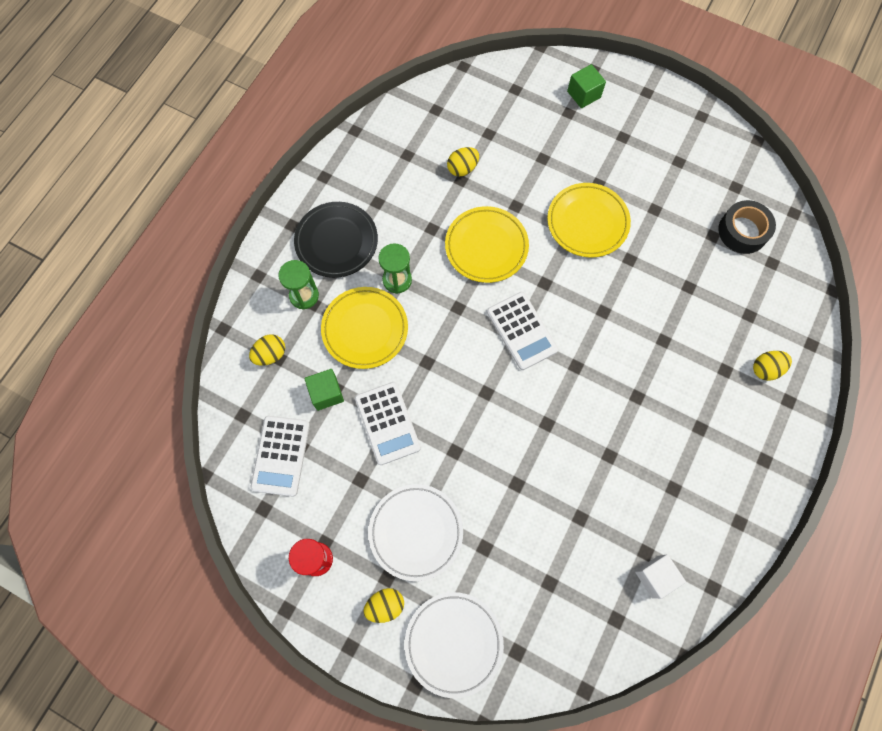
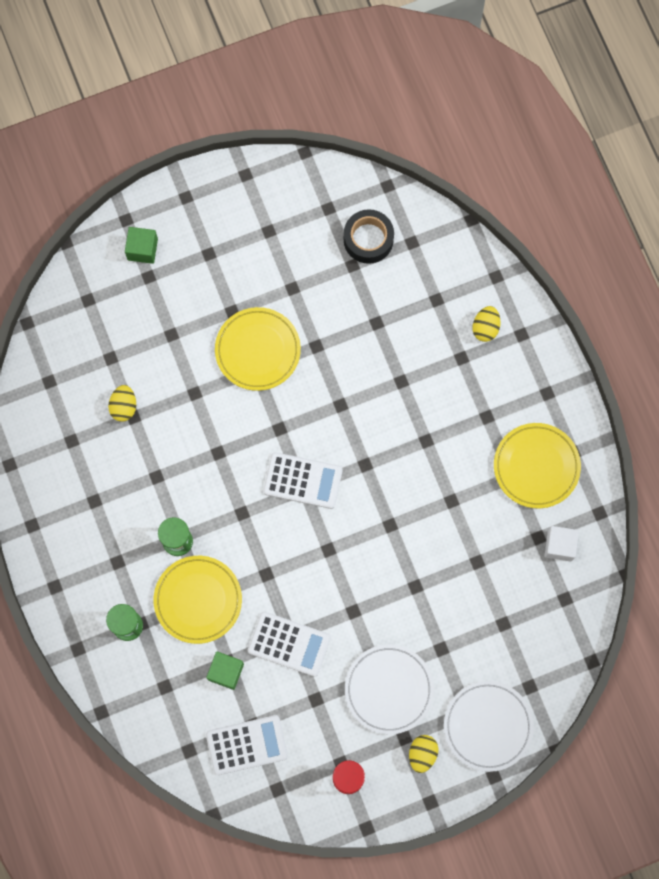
camera: 50 degrees left, 5 degrees up
yellow egg [249,334,285,366] -> none
white calculator [250,416,310,497] -> white calculator turned 60 degrees counterclockwise [206,715,288,775]
black plate [294,202,378,278] -> none
yellow plate [445,206,529,283] -> yellow plate moved to [494,423,581,508]

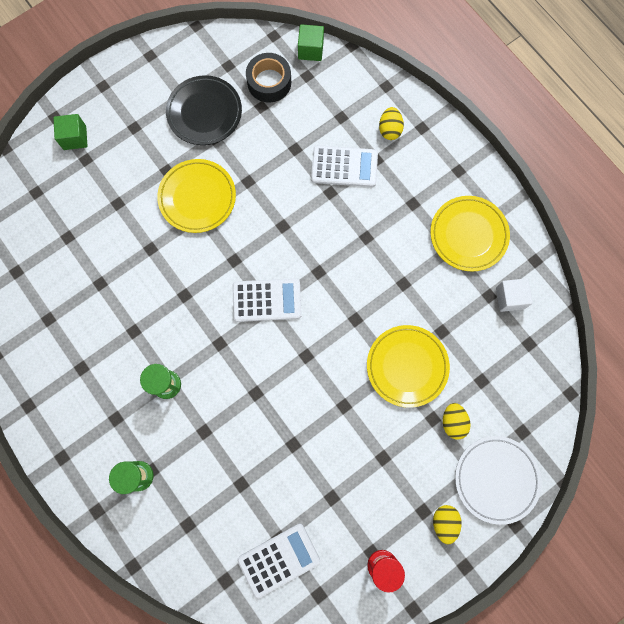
camera: 15 degrees left, 0 degrees up
yellow egg [108,385,136,422] -> yellow egg moved to [443,403,471,439]
yellow plate [154,556,242,644] -> yellow plate moved to [367,325,450,408]
green cube [206,651,244,690] -> green cube moved to [298,24,324,61]
white calculator [248,612,331,677] -> white calculator moved to [311,145,378,187]
white plate [345,644,434,734] -> none
none -> black plate [166,75,242,145]

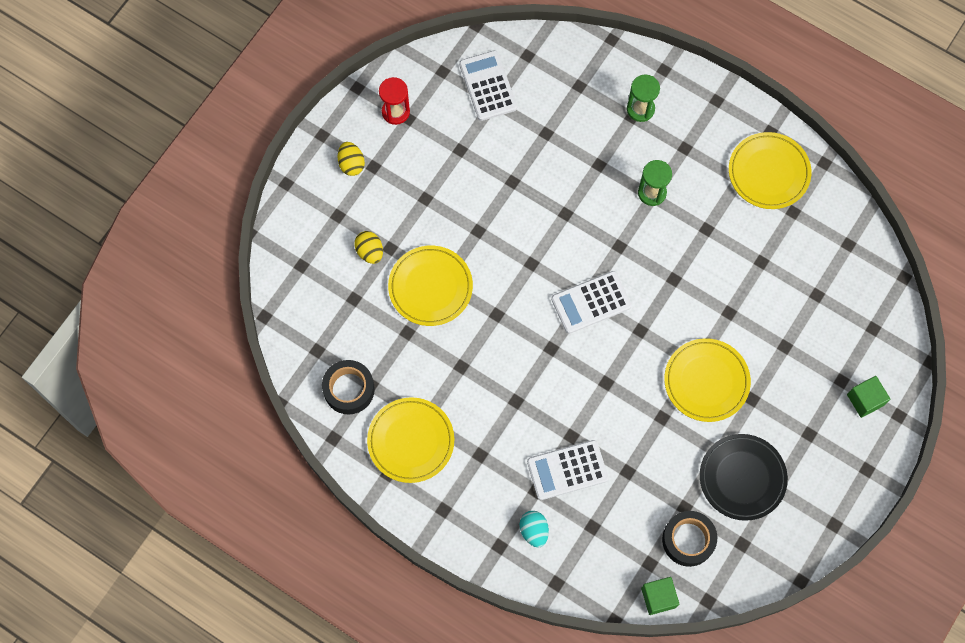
camera: 160 degrees right, 5 degrees down
white calculator [237,523,320,599] -> white calculator turned 120 degrees clockwise [459,50,517,121]
yellow egg [379,107,404,140] -> turquoise egg [519,511,549,548]
white plate [455,436,542,525] -> none
white cube [496,278,533,312] -> black tape [322,360,375,414]
none -> yellow plate [729,132,812,209]

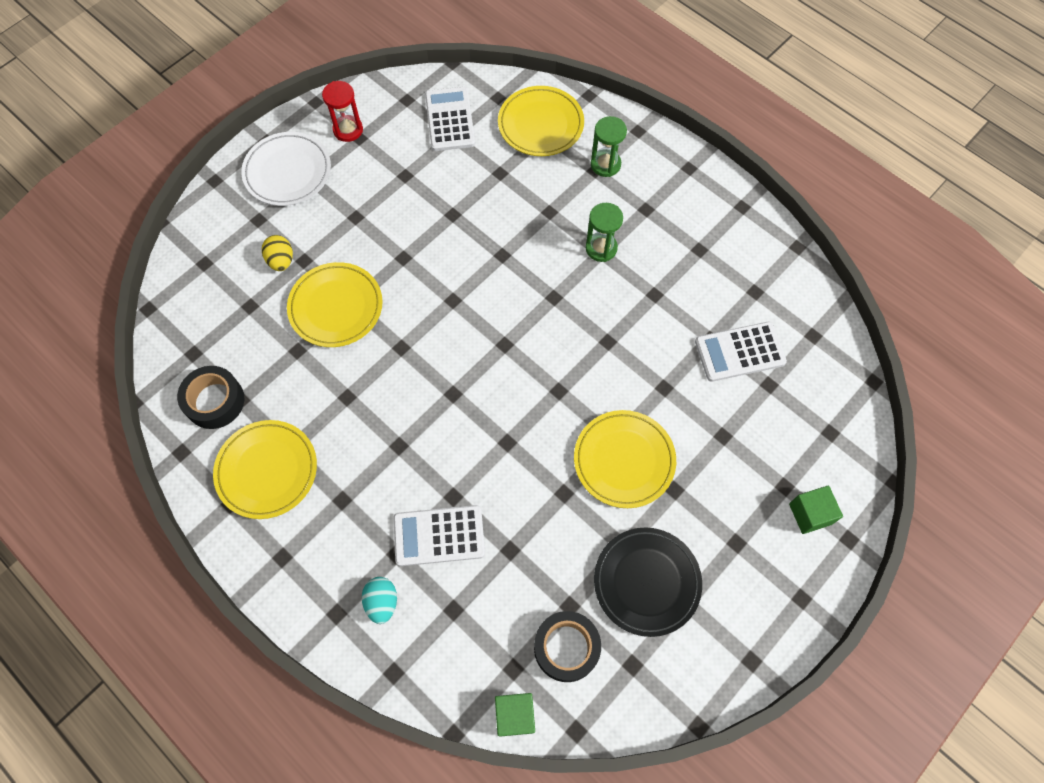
camera: 10 degrees right, 5 degrees down
yellow egg [337,142,365,176] -> white plate [241,132,331,206]
white calculator [551,271,631,334] -> white calculator moved to [695,322,787,382]
yellow plate [729,132,812,209] -> yellow plate moved to [498,86,584,156]

